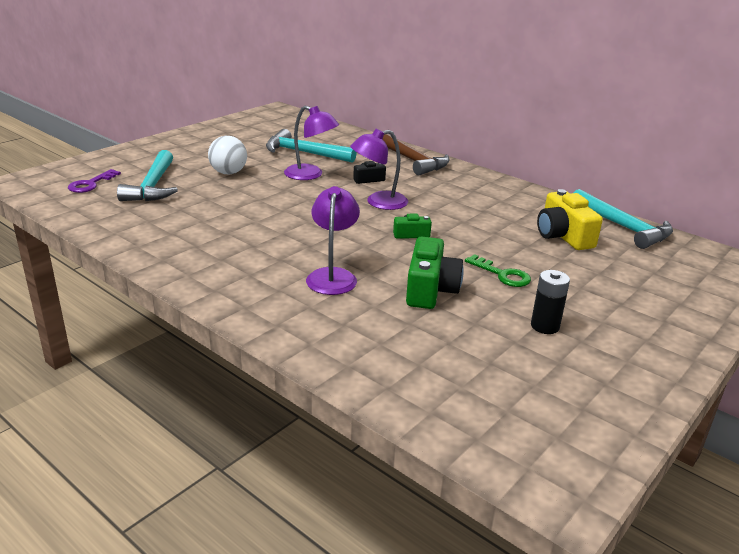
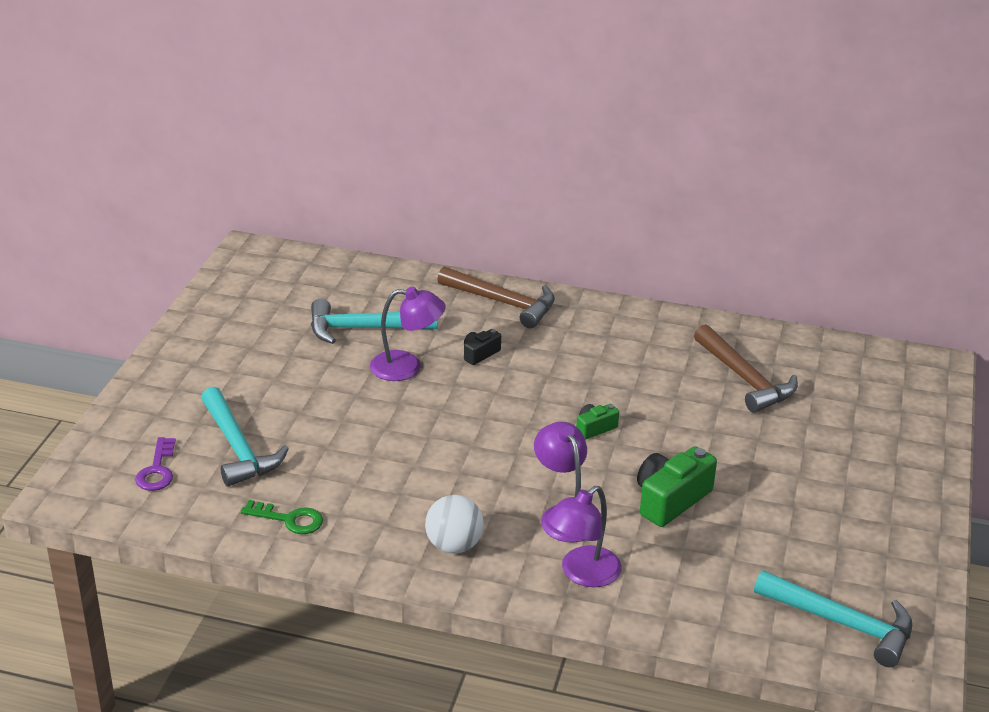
camera: 25 degrees left, 5 degrees up
white ball [208,136,247,174] -> white ball moved to [425,495,484,554]
purple lamp [350,129,408,210] -> purple lamp moved to [547,486,622,587]
green camera [406,236,464,309] -> green camera turned 120 degrees counterclockwise [637,446,717,527]
green key [465,254,531,287] -> green key moved to [241,500,323,534]
black battery [531,270,570,334] -> none
yellow camera [537,189,603,250] -> brown hammer [694,324,798,413]
turquoise hammer [574,189,673,249] -> turquoise hammer moved to [754,570,912,667]

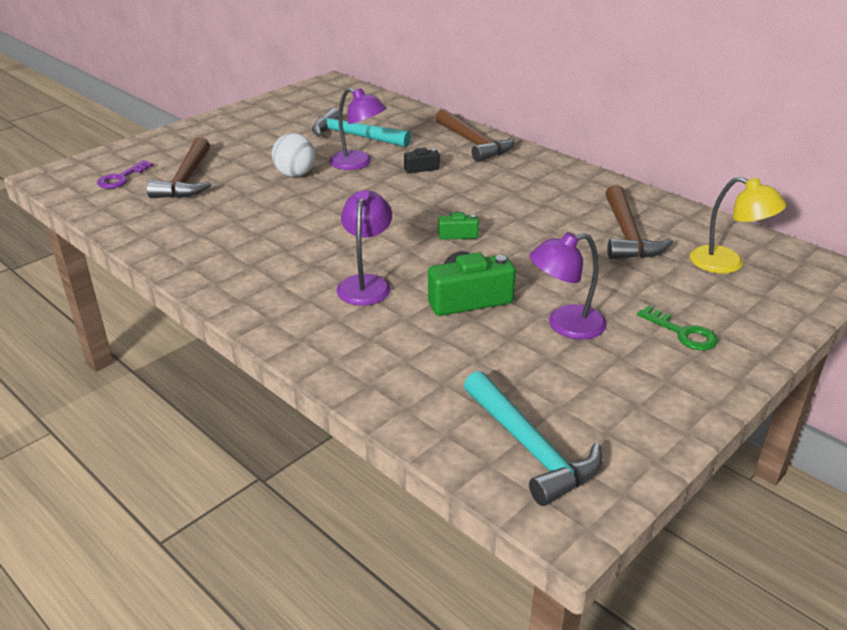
camera: 30 degrees right, 0 degrees up
turquoise hammer [201,387,289,487] -> brown hammer [147,137,211,198]
green key [241,500,323,534] -> green key moved to [637,306,718,350]
white ball [425,495,484,554] -> white ball moved to [272,133,315,177]
purple lamp [547,486,622,587] -> purple lamp moved to [530,232,607,340]
none -> yellow lamp [690,176,787,274]

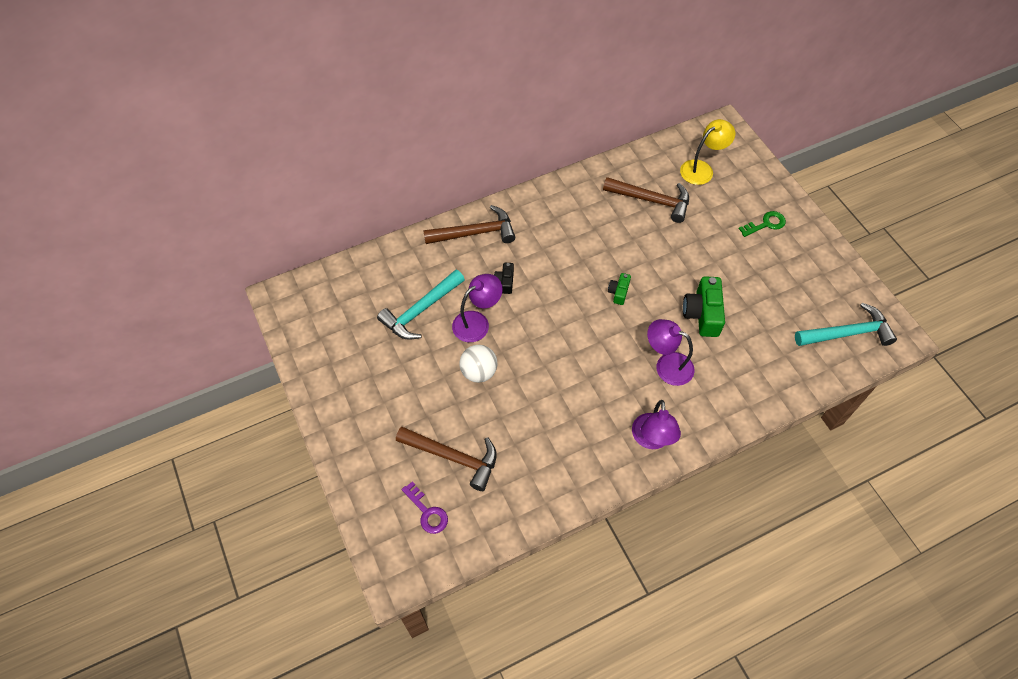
camera: 70 degrees left, 25 degrees up
purple lamp [530,232,607,340] -> purple lamp moved to [632,400,681,449]

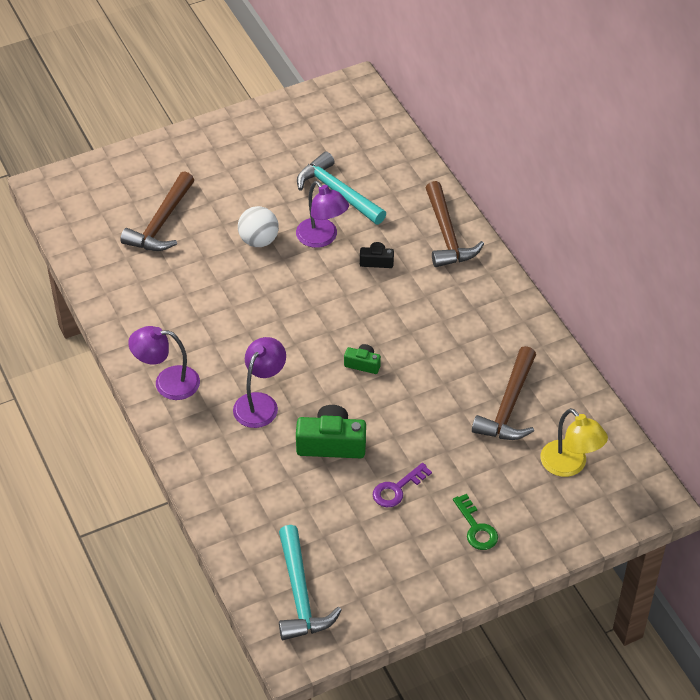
camera: 90 degrees right, 10 degrees down
purple key [402,481,448,534] -> purple key moved to [373,463,432,507]

